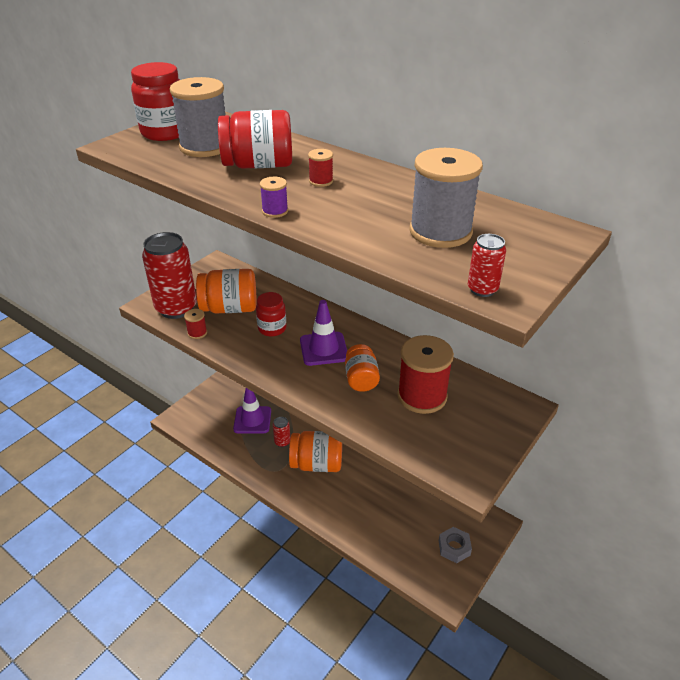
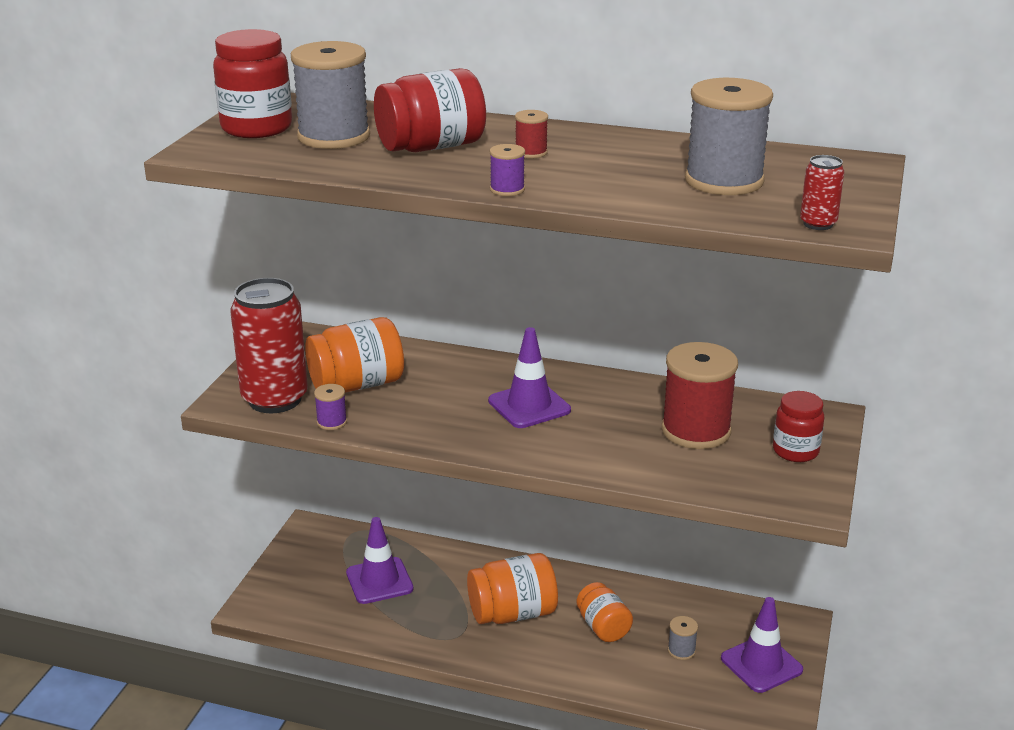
camera: 20 degrees left, 10 degrees down
red spool [184,309,207,339] -> purple spool [314,384,347,430]
red jar [256,292,286,337] -> red jar moved to [773,391,825,462]
red can [273,417,290,447] -> none
orange jar [345,344,380,392] -> orange jar moved to [577,582,633,642]
grey nut [439,527,472,563] -> purple traffic cone [721,597,803,693]
none -> grey spool [668,616,698,660]

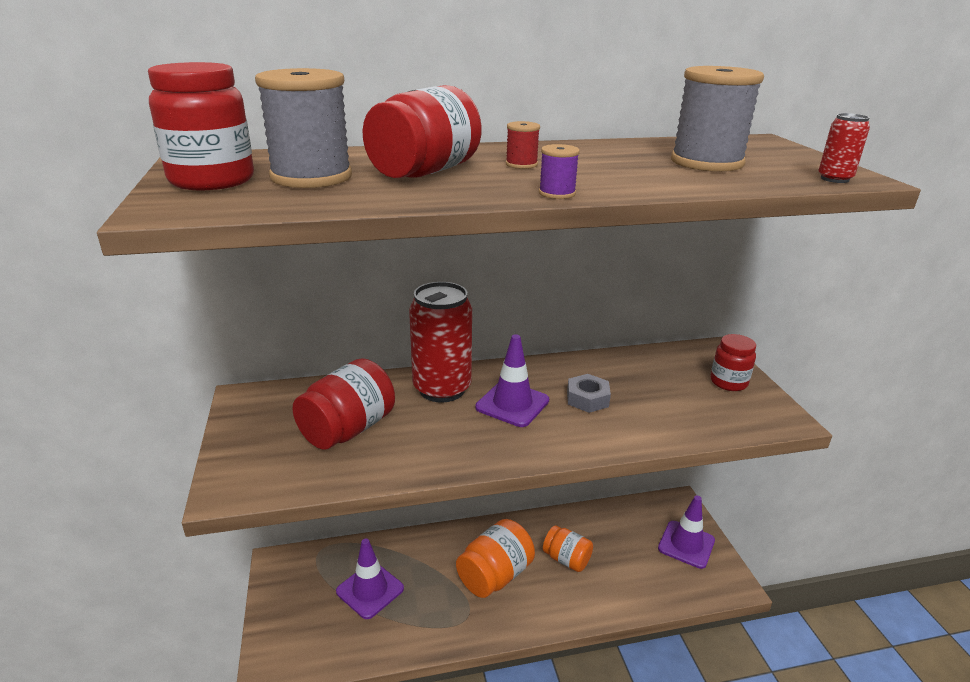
camera: 30 degrees left, 0 degrees up
red can [231,278,308,413] -> red can moved to [409,282,472,402]
orange jar [305,317,404,393] -> red jar [292,358,395,450]
purple spool [314,384,347,430] -> none
red spool [661,342,738,449] -> none
grey spool [668,616,698,660] -> none
none -> grey nut [567,374,611,413]

